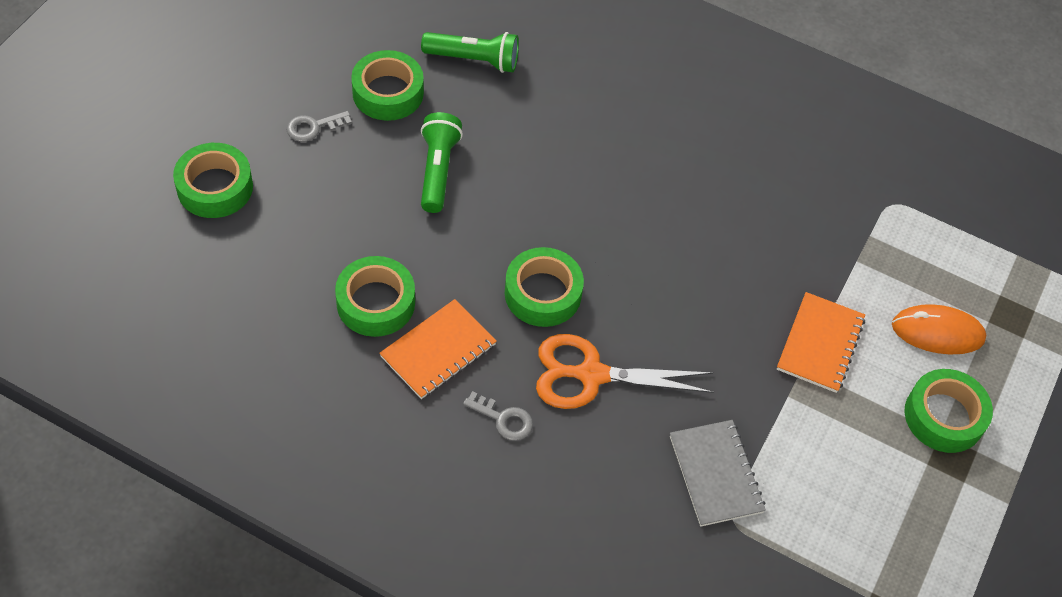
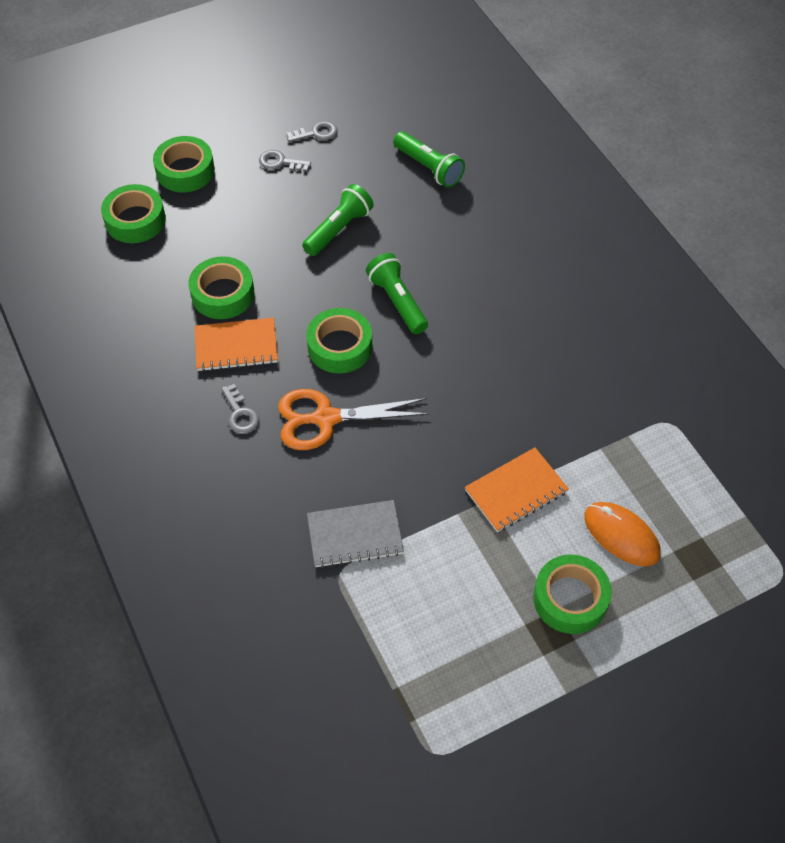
camera: 40 degrees right, 0 degrees up
green tape [351,50,424,121] -> green tape moved to [101,184,166,243]
orange scissors [536,334,714,409] -> orange scissors turned 45 degrees counterclockwise [278,389,430,450]
grey notebook [670,420,766,527] -> grey notebook turned 60 degrees clockwise [307,500,404,568]
none -> grey key [287,121,338,142]
none -> green flashlight [366,253,428,334]

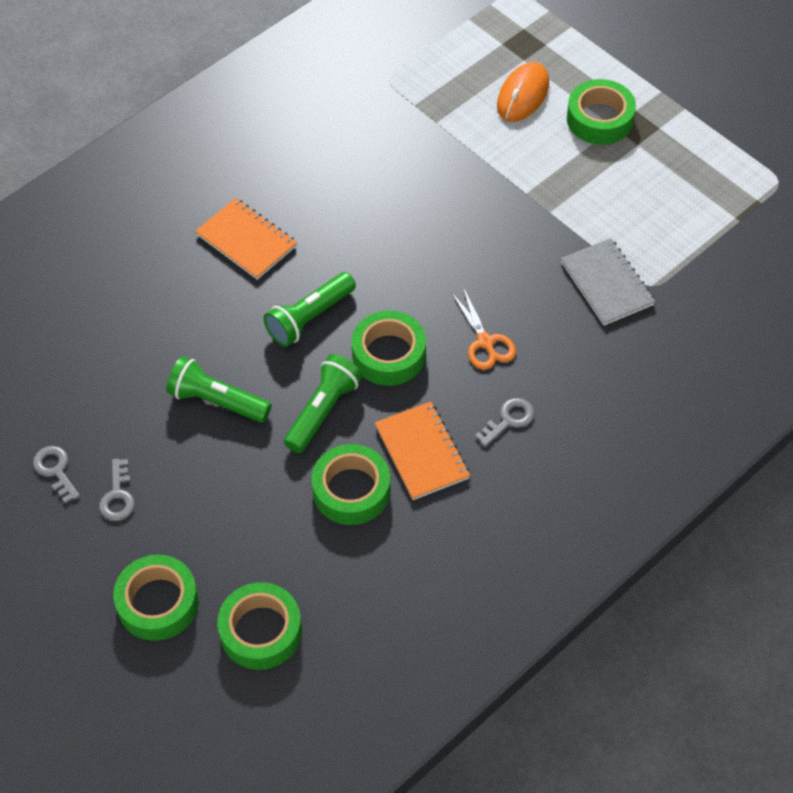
camera: 105 degrees left, 0 degrees up
orange scissors [278,389,430,450] -> orange scissors [451,287,516,370], size x0.62
green flashlight [393,131,465,188] -> green flashlight moved to [284,354,362,453]
orange notebook [465,447,569,532] -> orange notebook moved to [195,198,297,280]

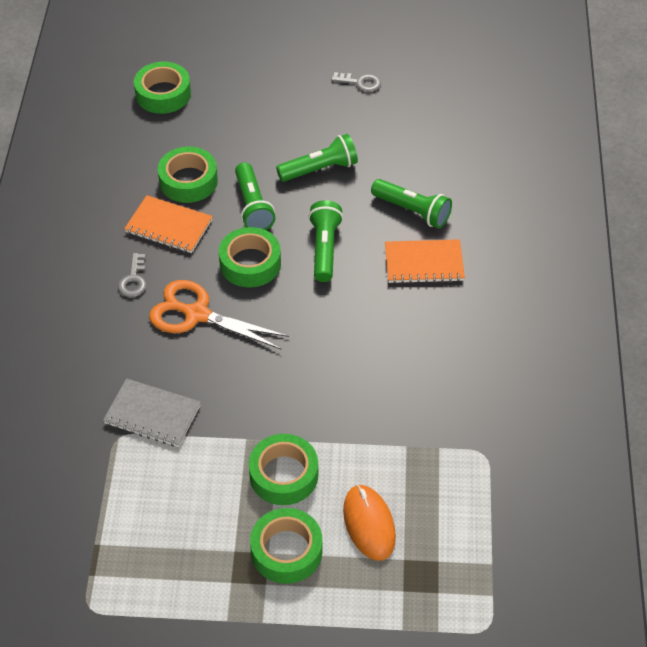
camera: 135 degrees right, 5 degrees down
grey key [99,459,135,521] -> none
green tape [113,554,199,641] -> green tape moved to [249,434,318,505]
orange scissors [451,287,516,370] -> orange scissors [149,280,289,349], size x1.61
none -> green flashlight [371,179,452,229]

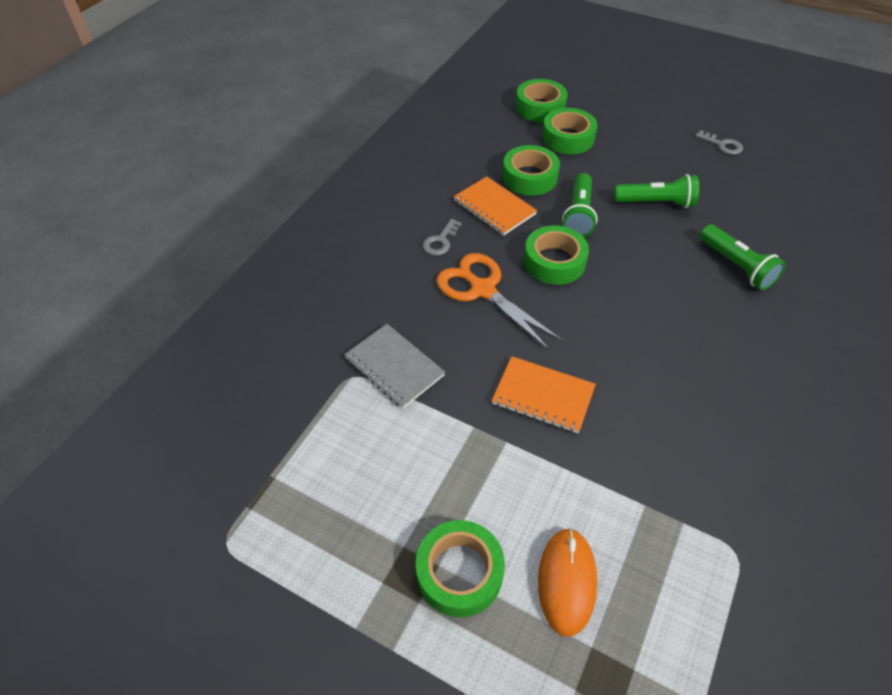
camera: 25 degrees right, 0 degrees up
green tape [249,434,318,505] -> green tape moved to [542,108,597,154]
green flashlight [308,200,343,282] -> none
orange notebook [385,239,465,284] -> orange notebook moved to [492,356,596,433]

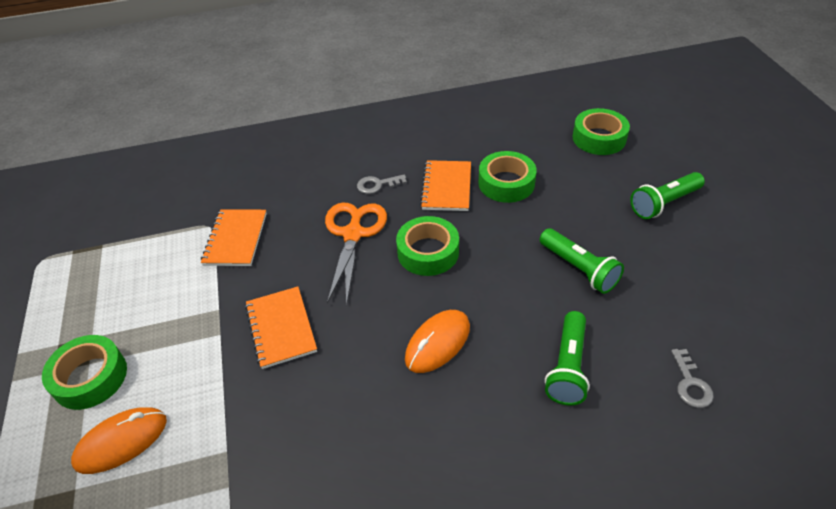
camera: 50 degrees right, 5 degrees down
grey notebook [344,324,445,409] -> orange notebook [201,209,267,266]
green tape [542,108,597,154] -> none
green flashlight [562,173,598,237] -> green flashlight moved to [630,172,705,219]
grey key [695,130,743,155] -> grey key moved to [671,349,714,408]
none -> orange mouse [405,310,470,373]

